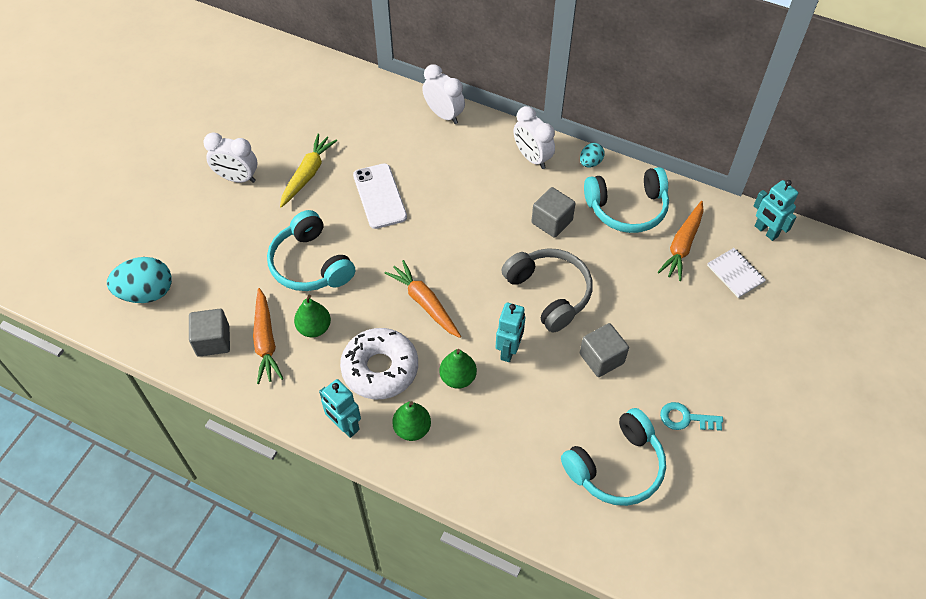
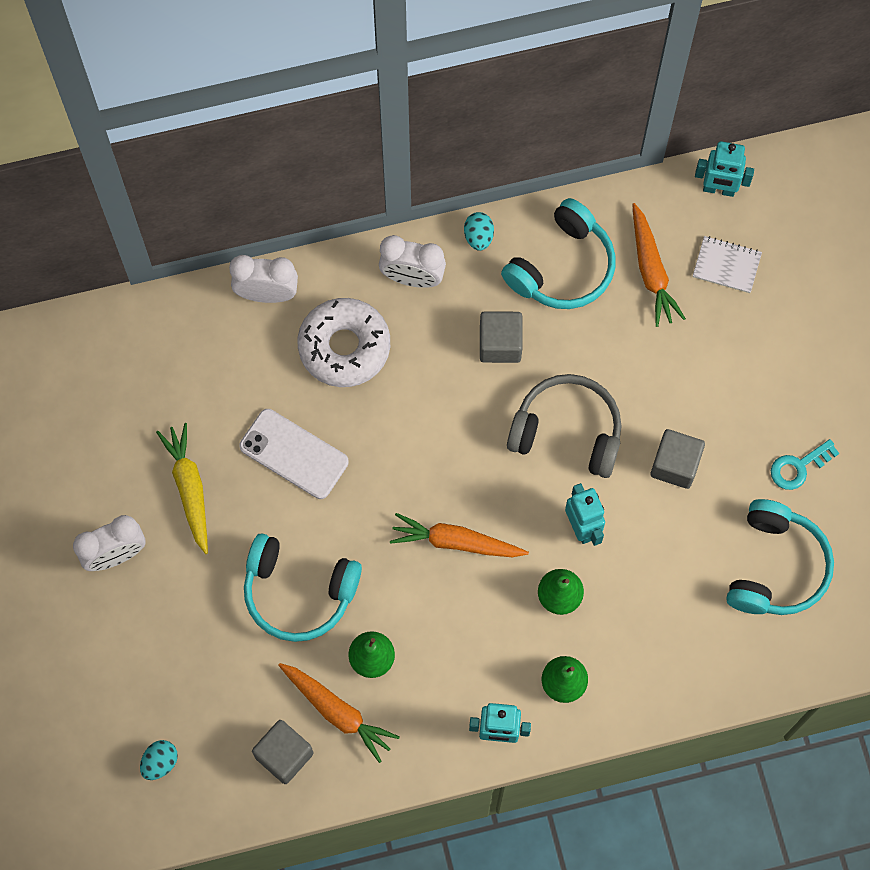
camera: 40 degrees left, 15 degrees up
turquoise egg [107,257,172,303] -> turquoise egg [140,740,178,780], size x0.53
white donut [340,328,418,399] -> white donut moved to [298,298,390,387]

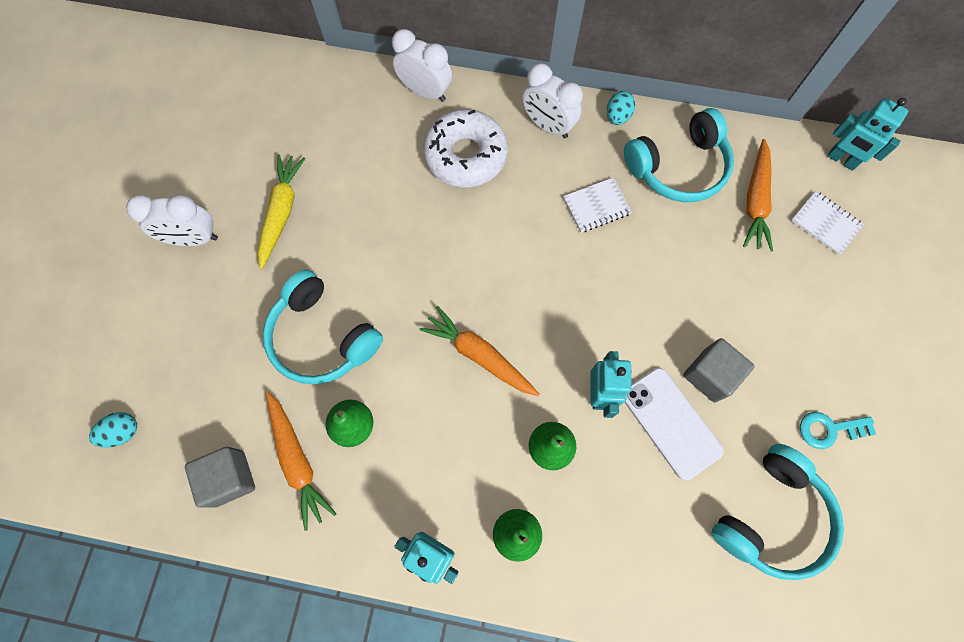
camera: 25 degrees right, 0 degrees up
white phone [239,409,349,499] -> white phone moved to [625,368,724,480]
grey cube [480,311,523,363] -> white notebook [563,177,632,233]
grey headphones [507,374,622,478] -> none

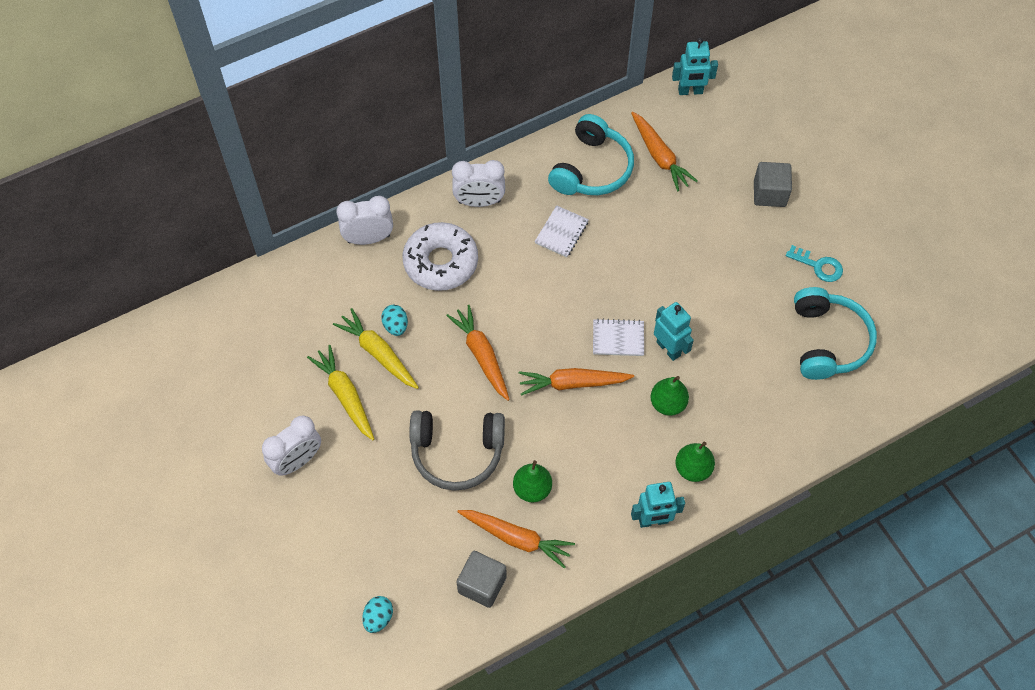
camera: 40 degrees left, 10 degrees down
turquoise headphones [263,269,383,384] -> grey headphones [409,410,505,491]
turquoise egg [607,91,635,125] -> turquoise egg moved to [381,305,408,336]
white phone [625,368,724,480] -> none
grey cube [683,338,755,403] -> grey cube moved to [754,162,792,207]
white notebook [791,191,864,255] -> white notebook moved to [593,319,644,356]
turquoise key [800,412,876,449] -> turquoise key turned 105 degrees counterclockwise [786,245,843,282]
none -> yellow carrot [333,308,419,389]
none -> orange carrot [446,305,510,401]

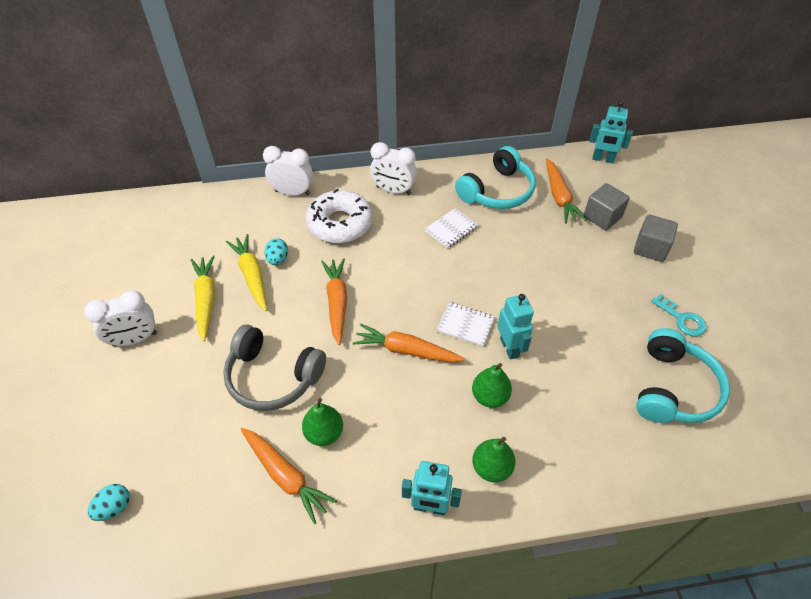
camera: 20 degrees right, 10 degrees down
grey cube [457,551,507,608] -> grey cube moved to [584,183,630,230]

